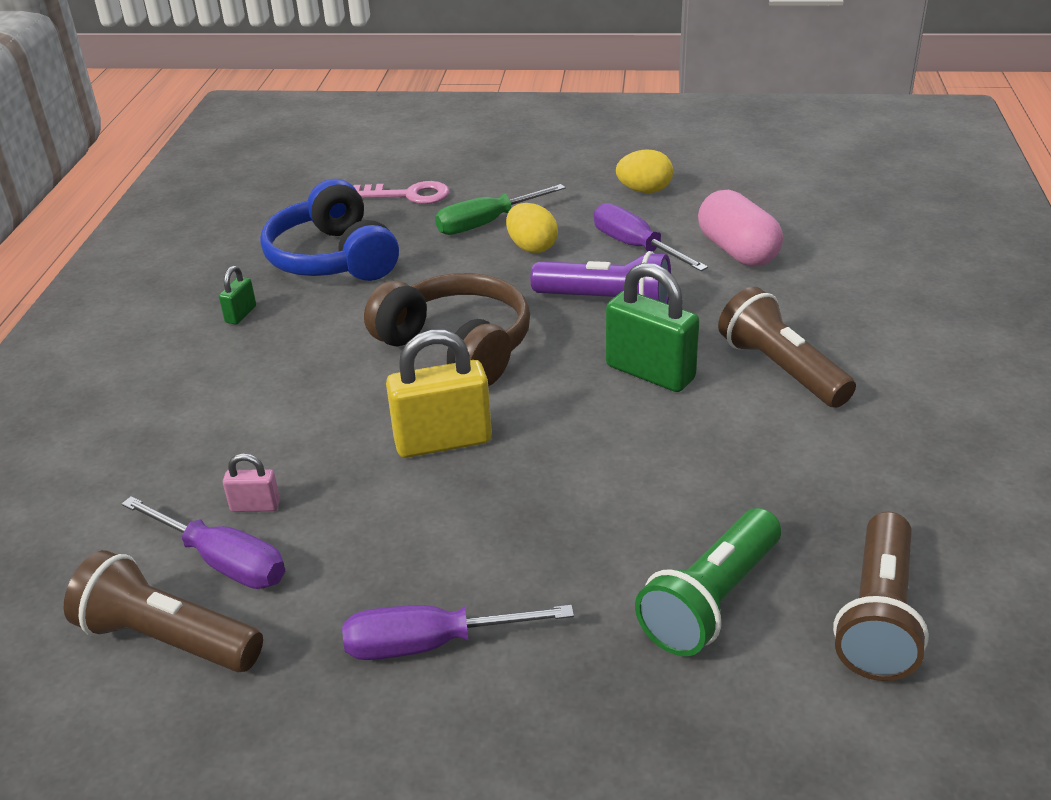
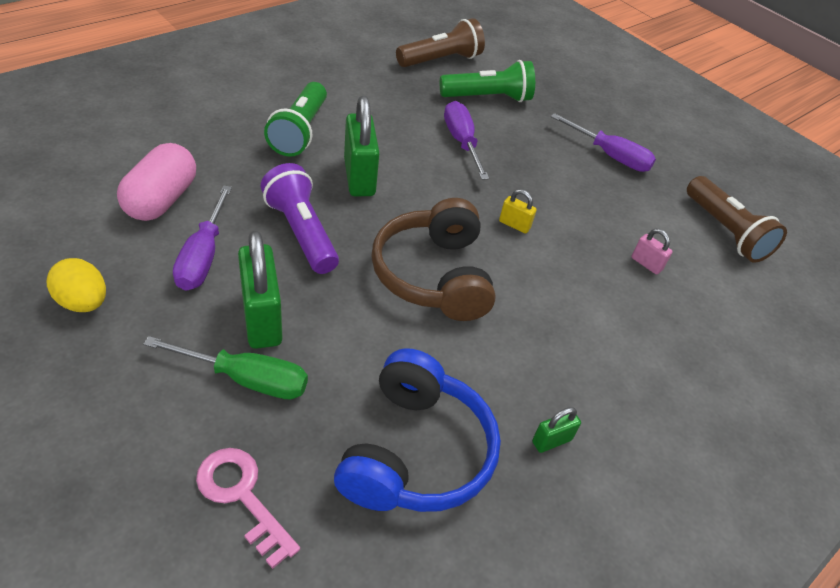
camera: 145 degrees left, 10 degrees up
purple screwdriver [122,496,285,589] -> purple screwdriver moved to [444,101,489,180]
yellow padlock [386,330,492,458] -> yellow padlock [499,189,537,234], size x0.48
yellow egg [506,203,558,253] -> green padlock [238,230,283,349]
brown flashlight [718,287,856,408] -> green flashlight [264,82,327,157]

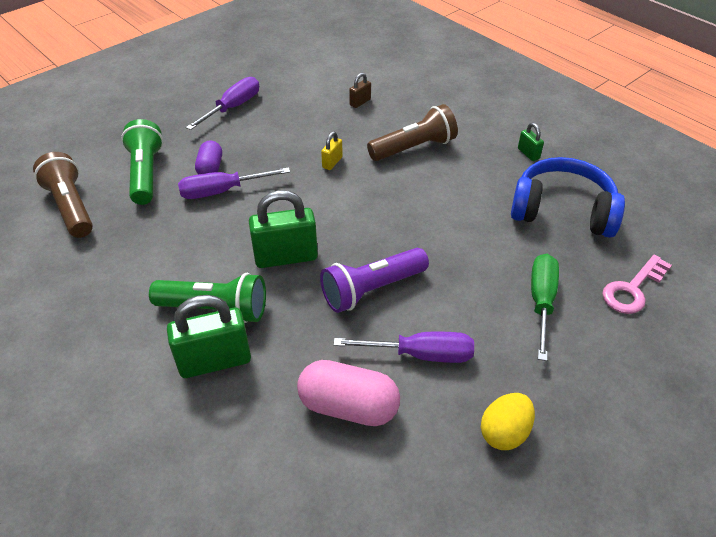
camera: 85 degrees left, 0 degrees up
green padlock [238,230,283,349] -> green padlock moved to [167,295,251,378]
brown headphones [371,198,496,321] -> none
pink padlock [631,229,673,275] -> brown padlock [349,73,371,108]
brown flashlight [687,176,787,263] -> brown flashlight moved to [367,104,458,161]
none -> purple capsule [195,140,222,174]

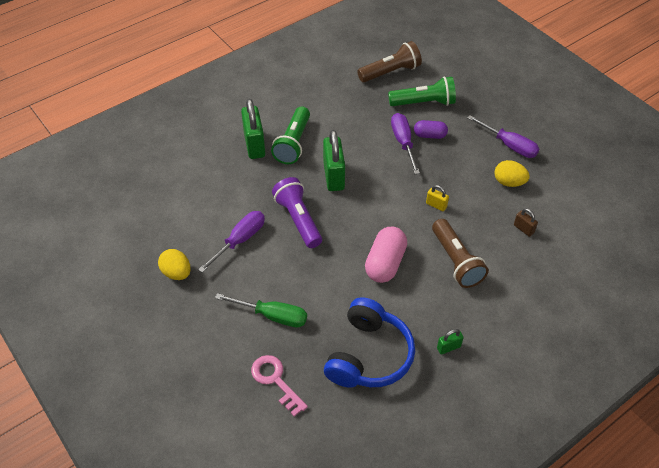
camera: 95 degrees right, 5 degrees up
pink capsule [297,360,400,426] -> pink capsule moved to [365,227,407,283]
purple screwdriver [334,332,474,363] -> purple screwdriver turned 150 degrees counterclockwise [198,211,265,273]
none -> yellow egg [494,160,529,187]

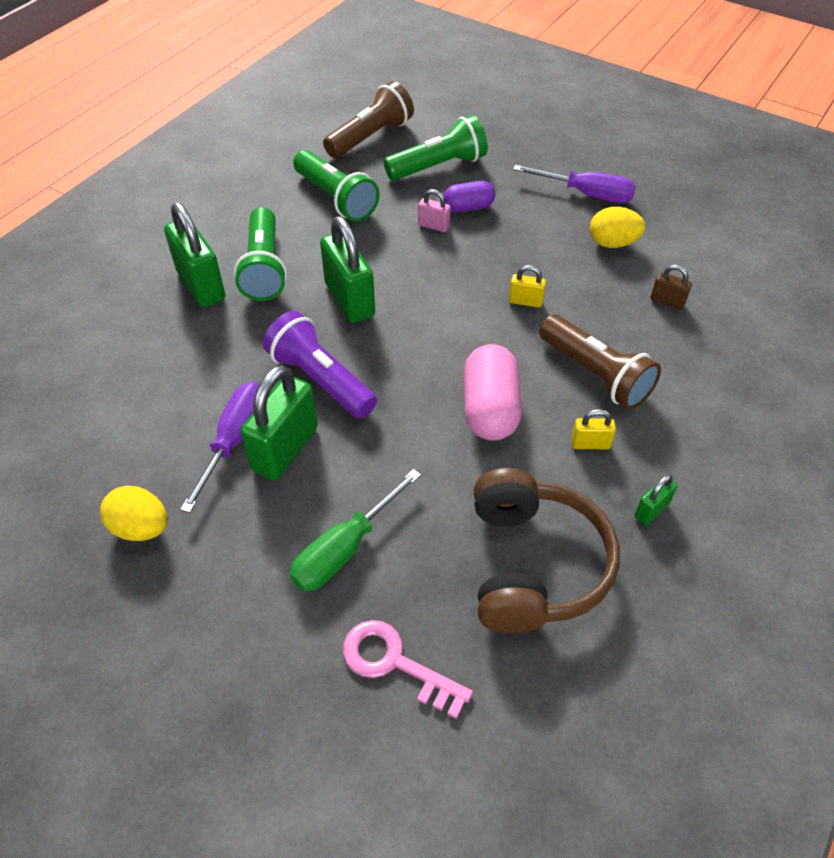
camera: 20 degrees left, 0 degrees up
green screwdriver [215,293,307,327] -> green screwdriver turned 135 degrees clockwise [290,469,421,591]
blue headphones [324,297,415,388] -> brown headphones [474,468,620,634]
purple screwdriver [391,113,420,174] -> pink padlock [418,189,451,232]
none -> green padlock [241,365,318,480]
none -> green flashlight [293,150,379,222]
none -> yellow padlock [571,409,616,449]

